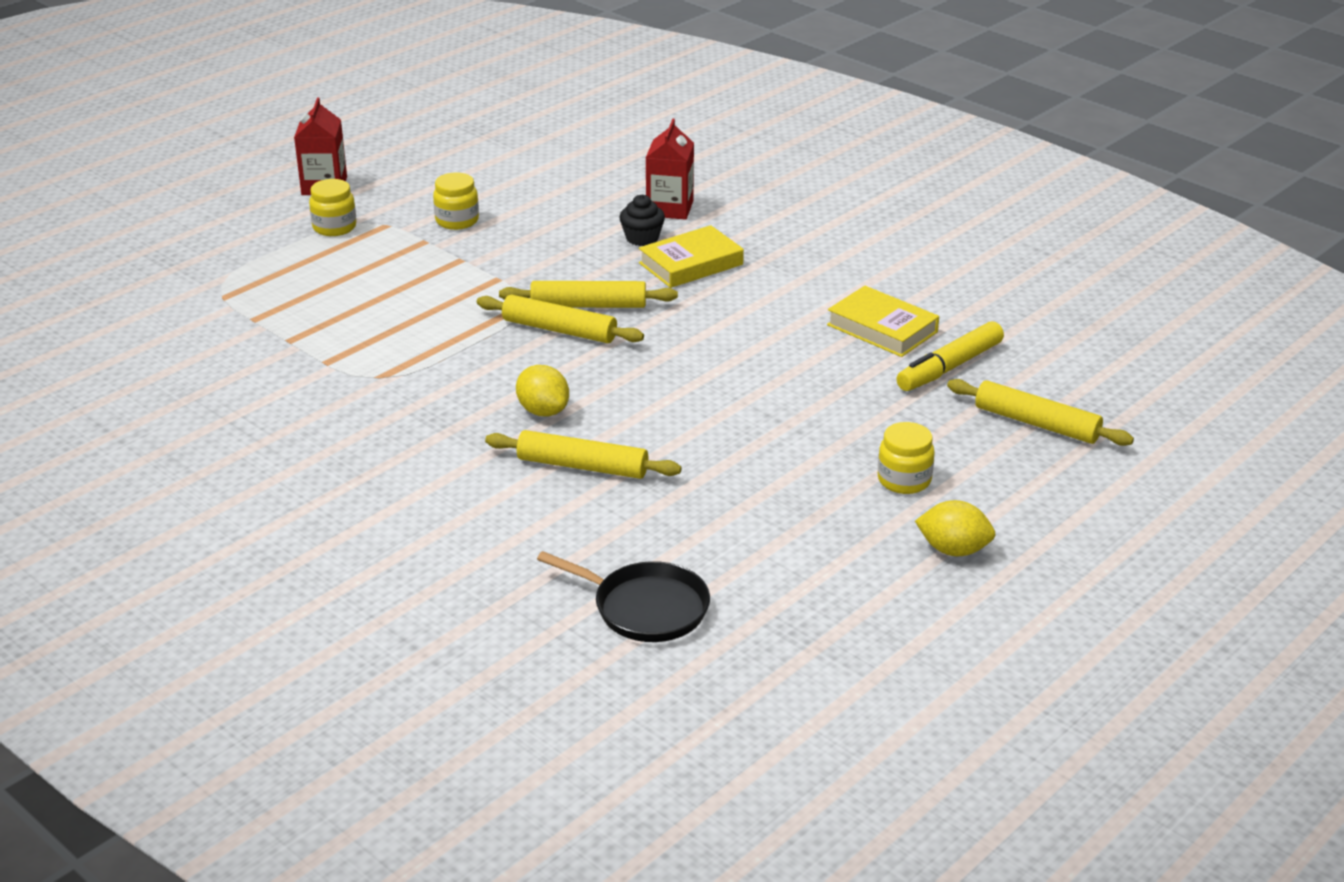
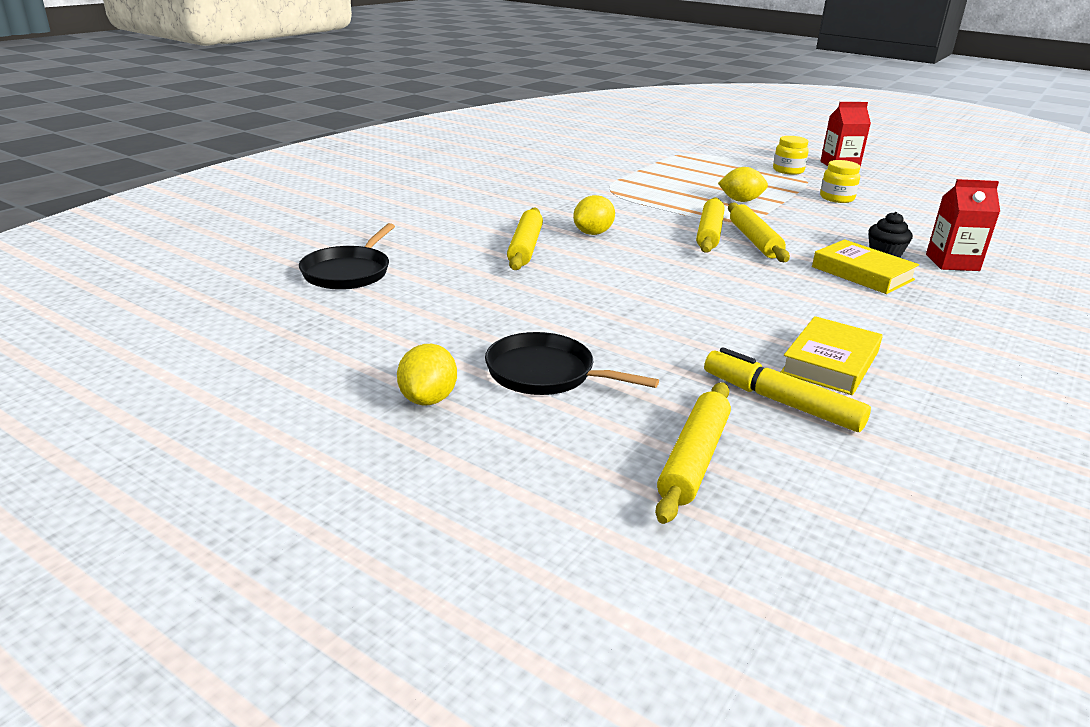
camera: 80 degrees right, 5 degrees down
yellow jar [878,422,935,494] -> black pan [485,332,659,395]
none -> yellow lemon [718,167,768,202]

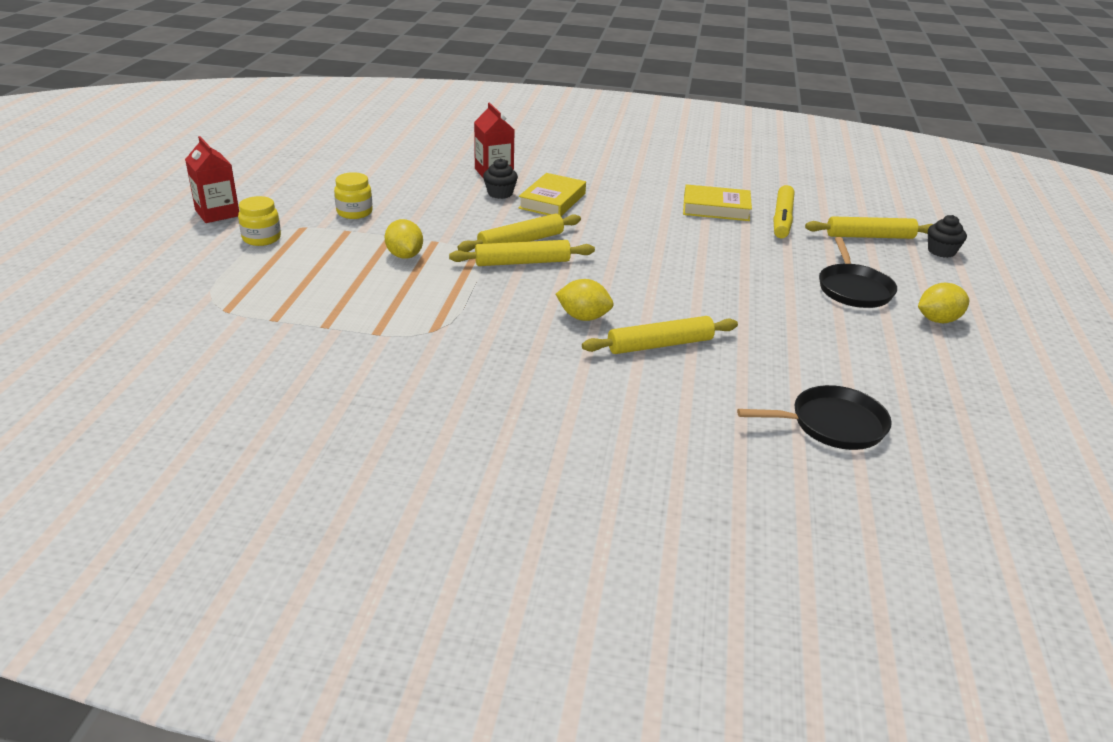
camera: 115 degrees left, 5 degrees up
none -> black cupcake [928,215,967,258]

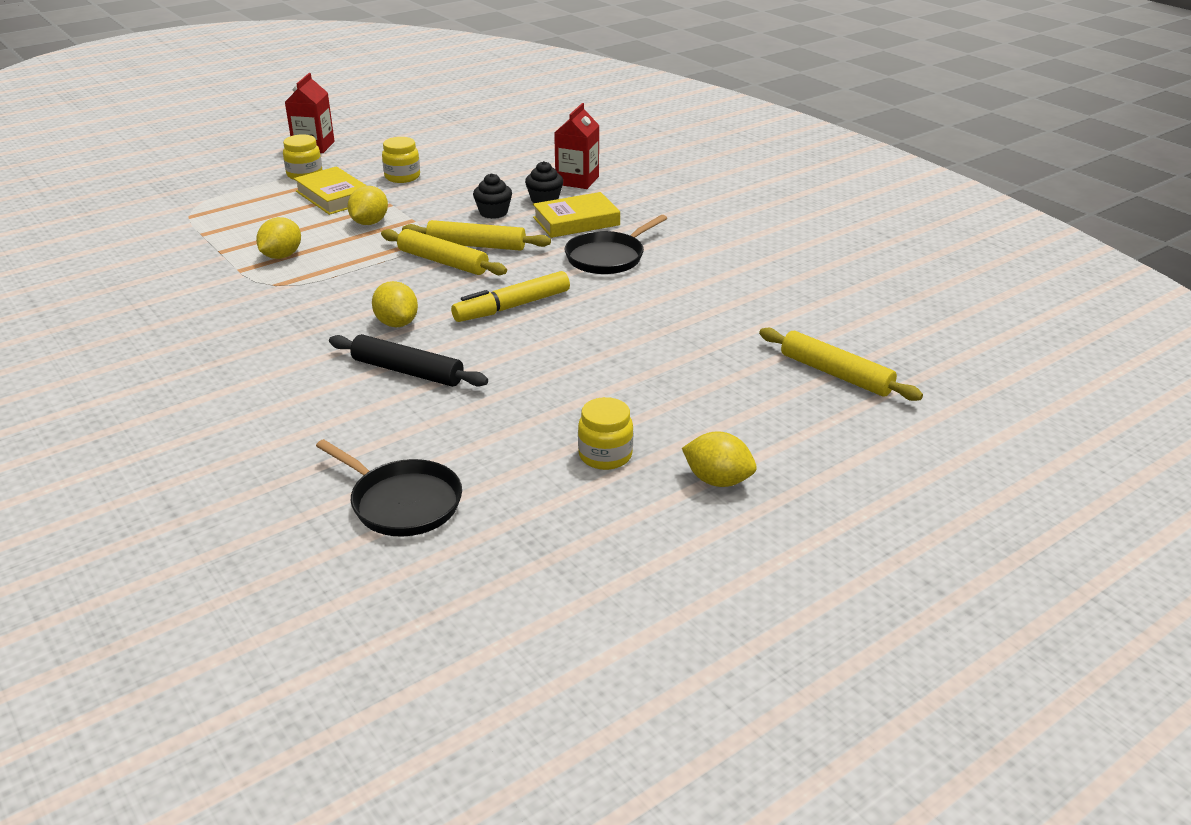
camera: 45 degrees right, 0 degrees up
yellow rolling pin [582,316,738,354] -> black rolling pin [329,334,488,387]
yellow book [683,184,752,221] -> yellow book moved to [294,166,367,215]
yellow marker [774,185,794,238] -> yellow marker moved to [451,271,570,322]
black pan [819,237,897,308] -> black pan moved to [565,215,667,274]
black cupcake [928,215,967,258] -> black cupcake moved to [473,173,512,219]
none -> yellow lemon [256,217,301,259]
none -> yellow jar [578,397,633,470]

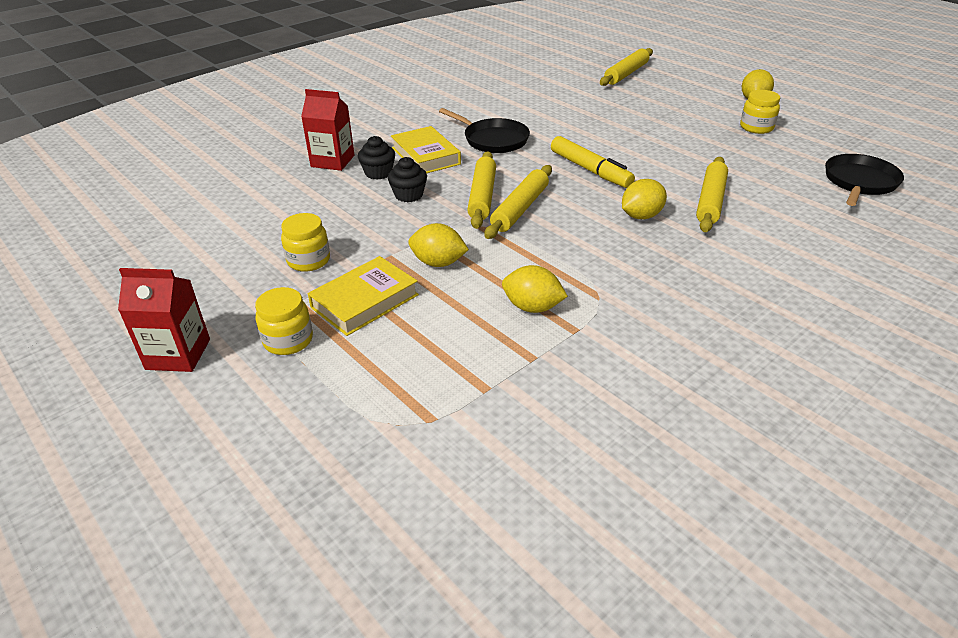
camera: 95 degrees left, 5 degrees up
black rolling pin [329,334,488,387] -> yellow rolling pin [696,157,728,232]

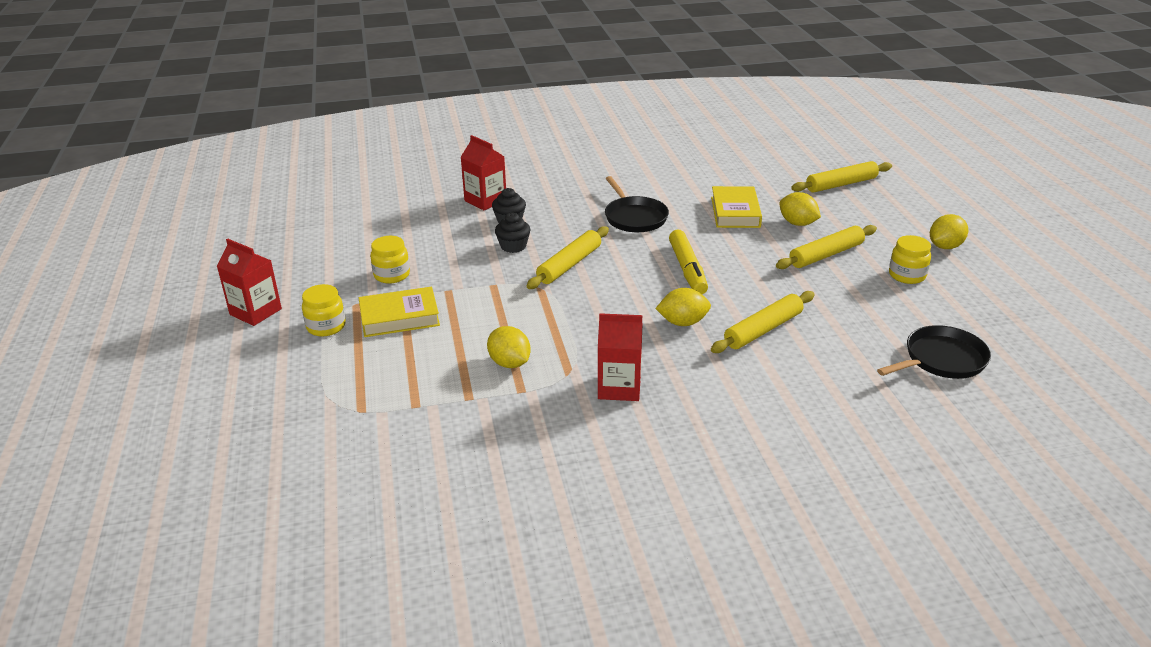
camera: 30 degrees right, 5 degrees down
yellow book [391,126,461,173] -> yellow book moved to [711,186,762,228]
yellow lemon [408,223,469,267] -> yellow lemon moved to [779,192,821,226]
yellow rolling pin [484,165,552,239] -> yellow rolling pin moved to [776,225,877,269]
none -> red carton [598,313,642,401]

